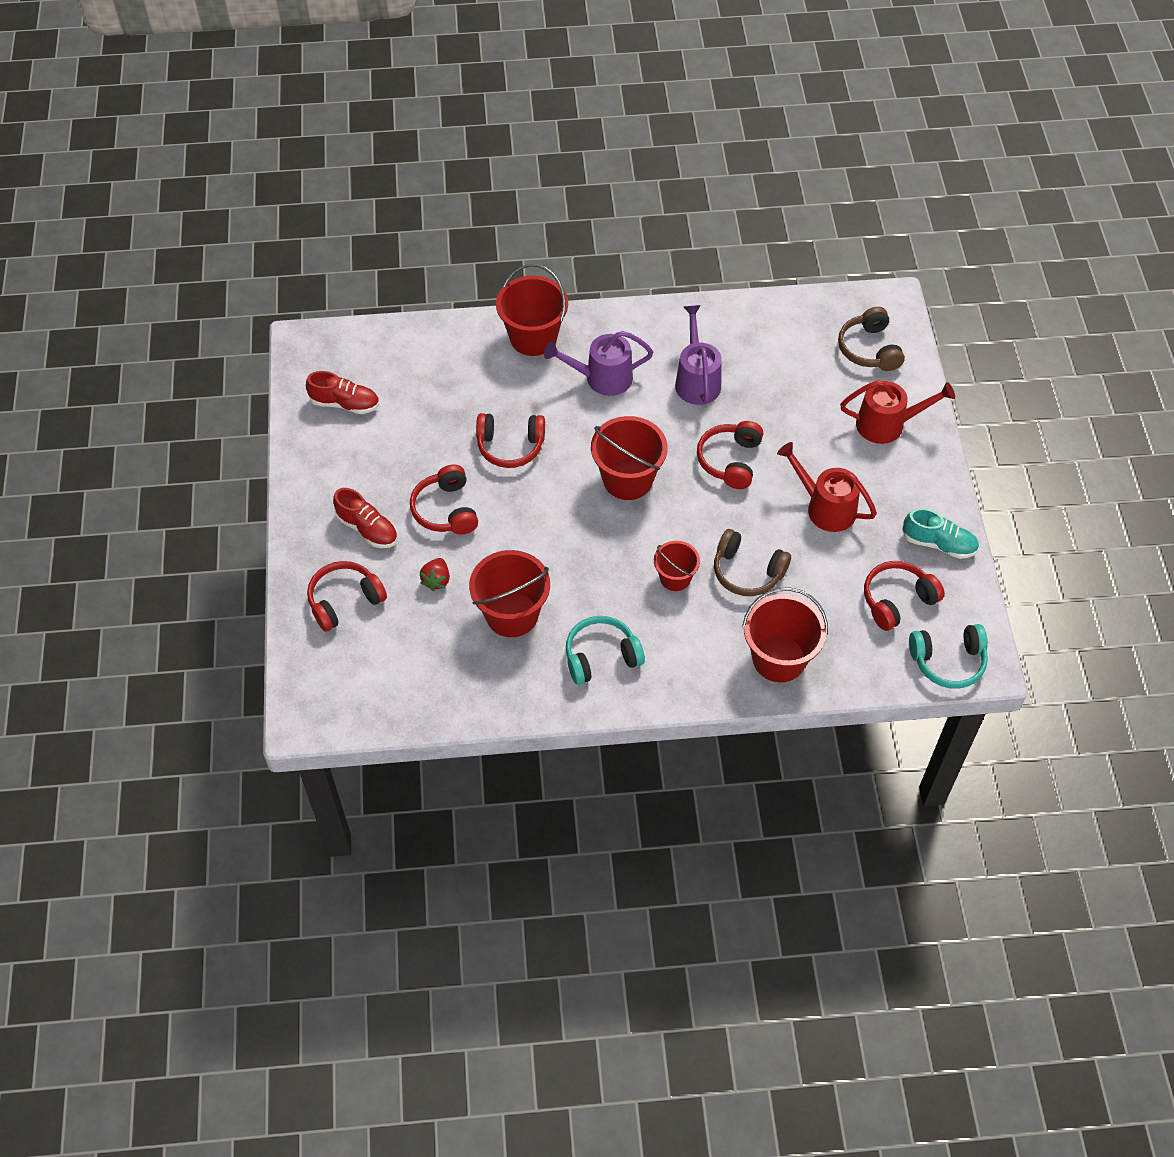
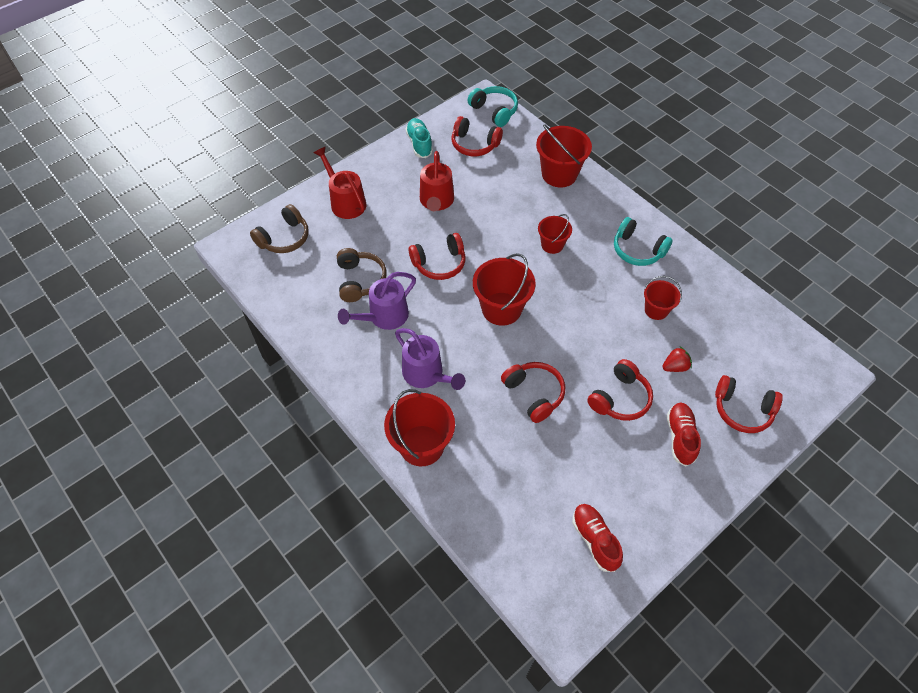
camera: 125 degrees left, 0 degrees up
red bucket [469,550,550,637] -> red bucket [644,276,682,320], size x0.59
brown headphones [714,529,791,596] -> brown headphones moved to [337,248,387,302]

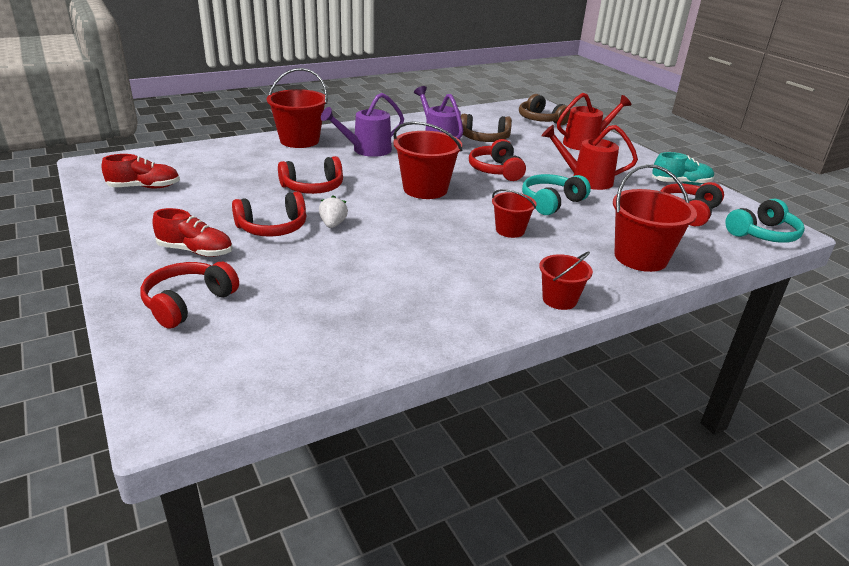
camera: 100 degrees right, 25 degrees down
red headphones [587,359,653,421] -> red headphones turned 75 degrees counterclockwise [232,191,306,237]
turquoise headphones [614,217,673,266] -> turquoise headphones moved to [522,174,591,215]
red bucket [644,276,682,320] -> red bucket moved to [539,252,593,310]
red strawberry [662,347,692,372] -> none
none -> white strawberry [319,195,348,228]

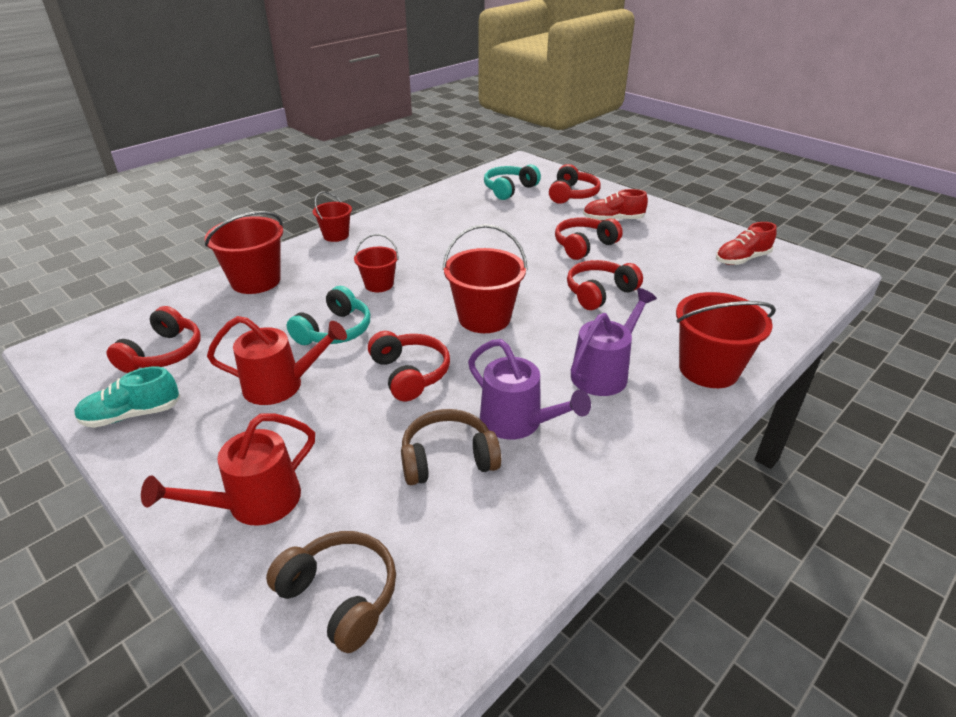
camera: 165 degrees right, 5 degrees up
white strawberry [319,195,348,228] -> none
turquoise headphones [725,199,805,243] -> turquoise headphones moved to [484,164,541,200]

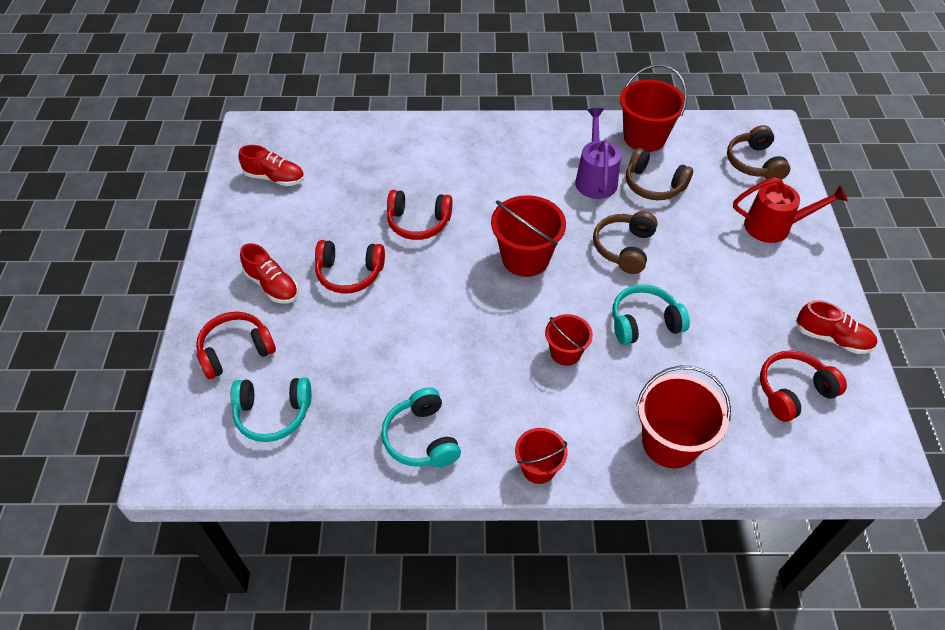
camera: 135 degrees left, 15 degrees up
turquoise shoe [74,366,181,428] -> red shoe [796,300,877,354]
red watering can [207,316,347,405] -> none
red headphones [368,331,450,401] -> brown headphones [593,211,658,274]
purple watering can [571,288,657,396] -> none
red bucket [676,292,776,388] -> red bucket moved to [620,64,687,152]
none -> turquoise headphones [381,387,461,467]

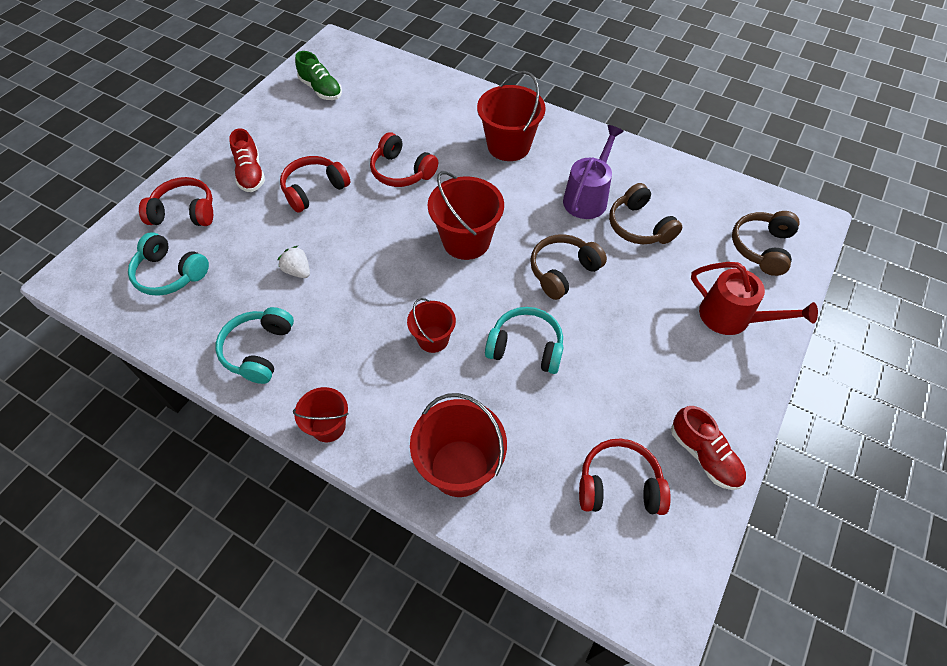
camera: 30 degrees right, 5 degrees up
red shoe [238,145,304,186] -> green shoe [295,51,342,100]
red headphones [315,240,385,294] -> red headphones turned 105 degrees clockwise [280,156,350,213]
red bucket [620,64,687,152] -> red bucket moved to [477,71,546,161]
none -> white strawberry [278,246,310,278]

